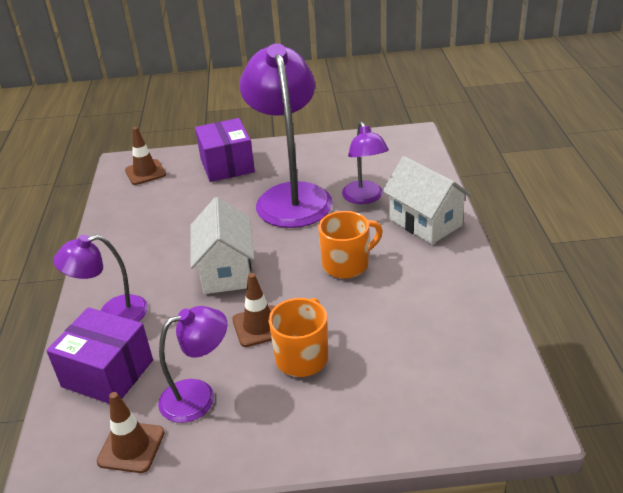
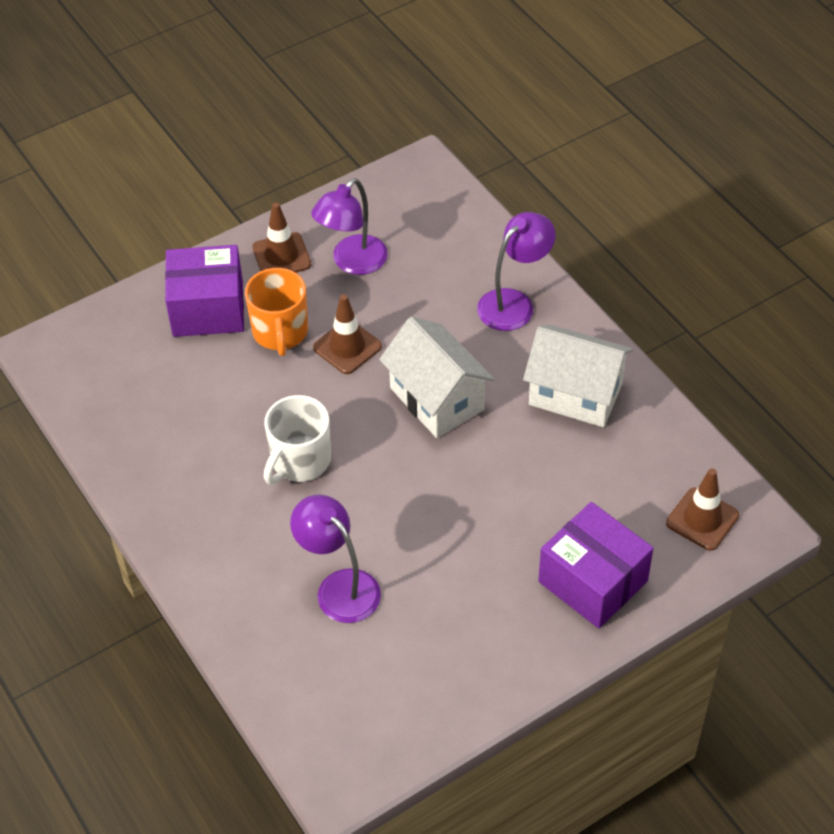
camera: 150 degrees right, 15 degrees up
purple box [46,307,153,404] -> purple box moved to [165,245,244,337]
brown traffic cone [97,392,165,473] -> brown traffic cone moved to [252,202,311,273]
purple lamp [240,43,333,228] -> none
orange mug [318,211,383,278] -> white mug [264,395,331,484]
white house [382,156,471,244] -> white house moved to [523,324,633,427]

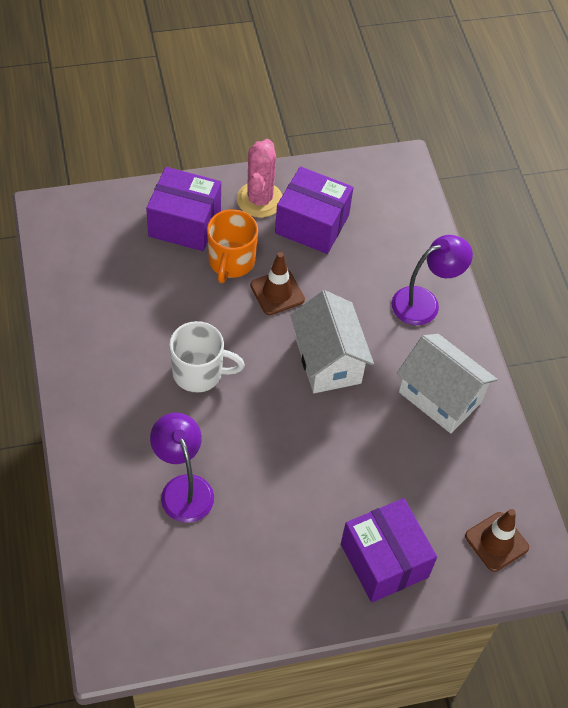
camera: 15 degrees right, 5 degrees up
brown traffic cone [252,202,311,273] -> pink cactus [237,139,282,218]
white mug [264,395,331,484] -> white mug turned 135 degrees counterclockwise [169,321,245,393]
purple lamp [311,178,388,275] -> purple box [275,166,353,254]

